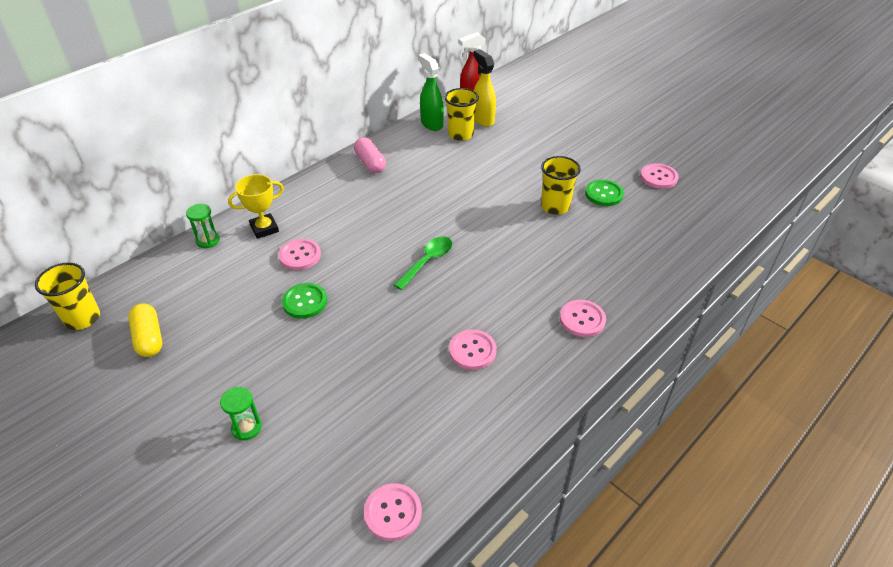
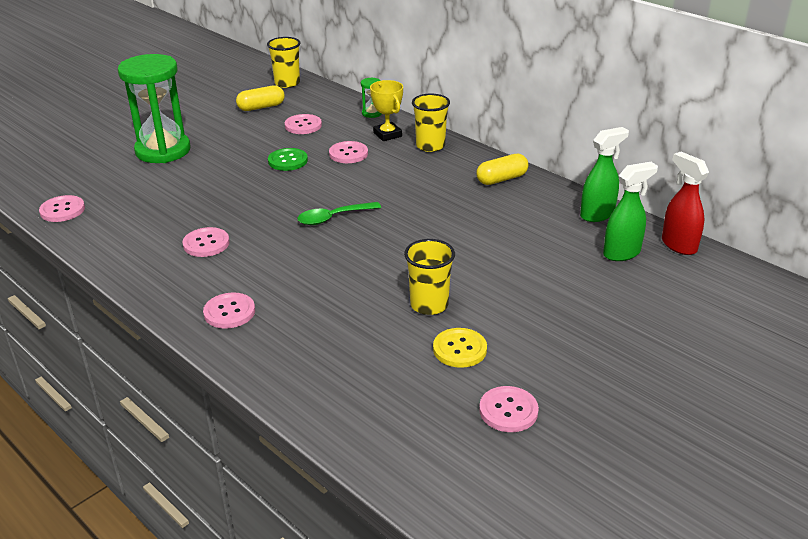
camera: 90 degrees right, 10 degrees down
green hourglass [220,387,262,440] -> green hourglass [118,54,191,163], size x2.48
pink capsule [354,137,386,173] -> yellow capsule [476,154,529,185]
green spoon [394,237,452,290] -> green spoon turned 120 degrees clockwise [297,202,381,225]
yellow cup [444,88,479,141] -> yellow cup moved to [412,94,450,152]
yellow spray bottle [474,49,496,127] -> green spray bottle [603,162,658,261]
green button [585,179,624,206] -> yellow button [433,328,487,368]
none -> pink button [285,114,322,134]

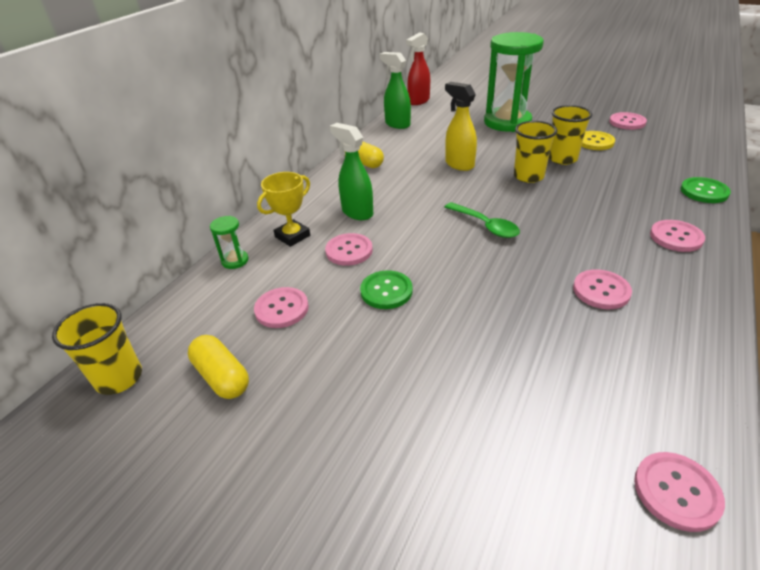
camera: 105 degrees left, 5 degrees up
green hourglass [118,54,191,163] -> green hourglass moved to [484,32,544,132]
yellow cup [412,94,450,152] -> yellow cup moved to [514,121,557,183]
green spray bottle [603,162,658,261] -> green spray bottle moved to [330,123,373,220]
none -> yellow spray bottle [445,82,477,171]
none -> green button [680,177,731,203]

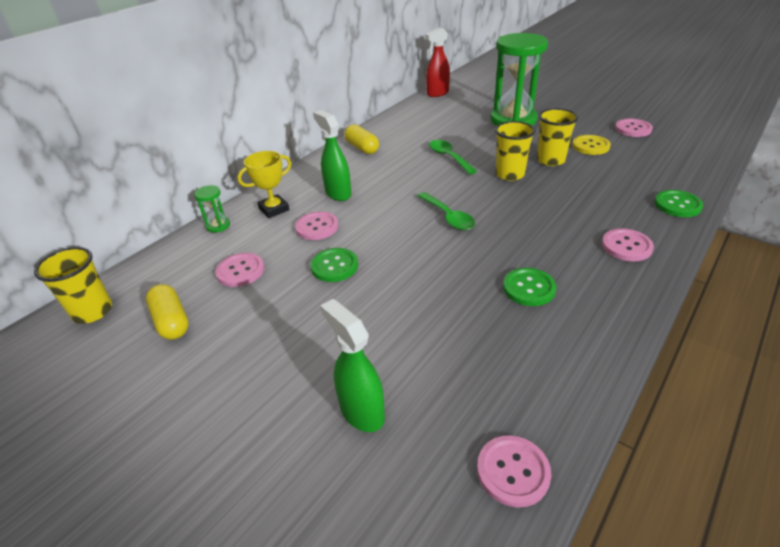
camera: 10 degrees right, 0 degrees up
green spray bottle [380,52,411,129] -> green spray bottle moved to [320,299,385,432]
yellow spray bottle [445,82,477,171] -> green spoon [429,140,477,174]
pink button [573,269,632,309] -> green button [503,268,556,306]

